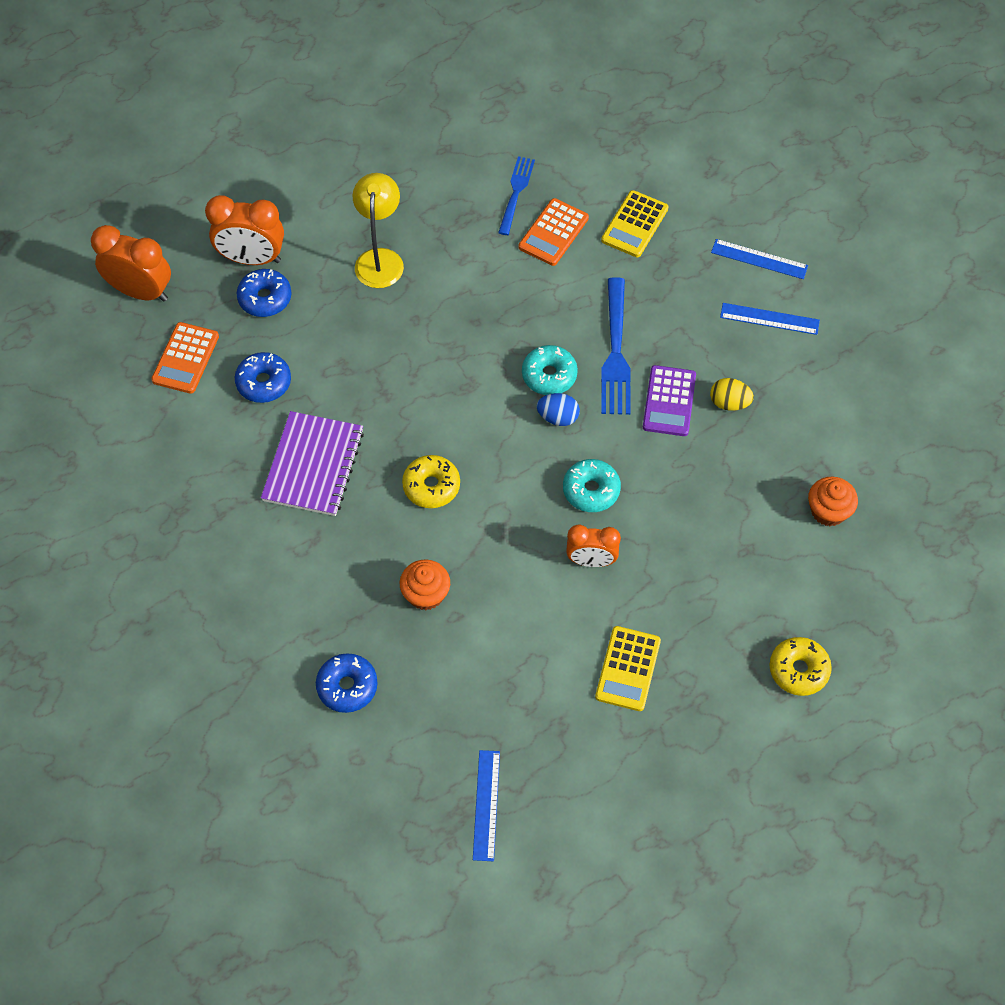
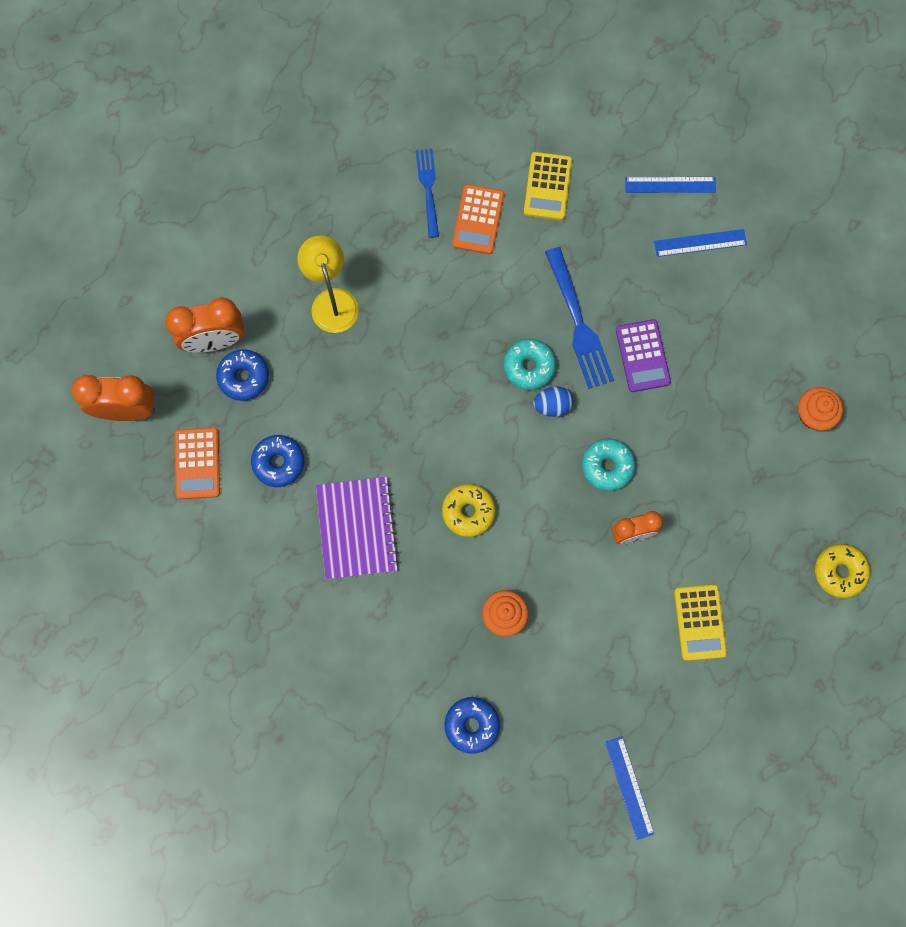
camera: 20 degrees left, 15 degrees up
yellow egg [710,378,754,411] -> none

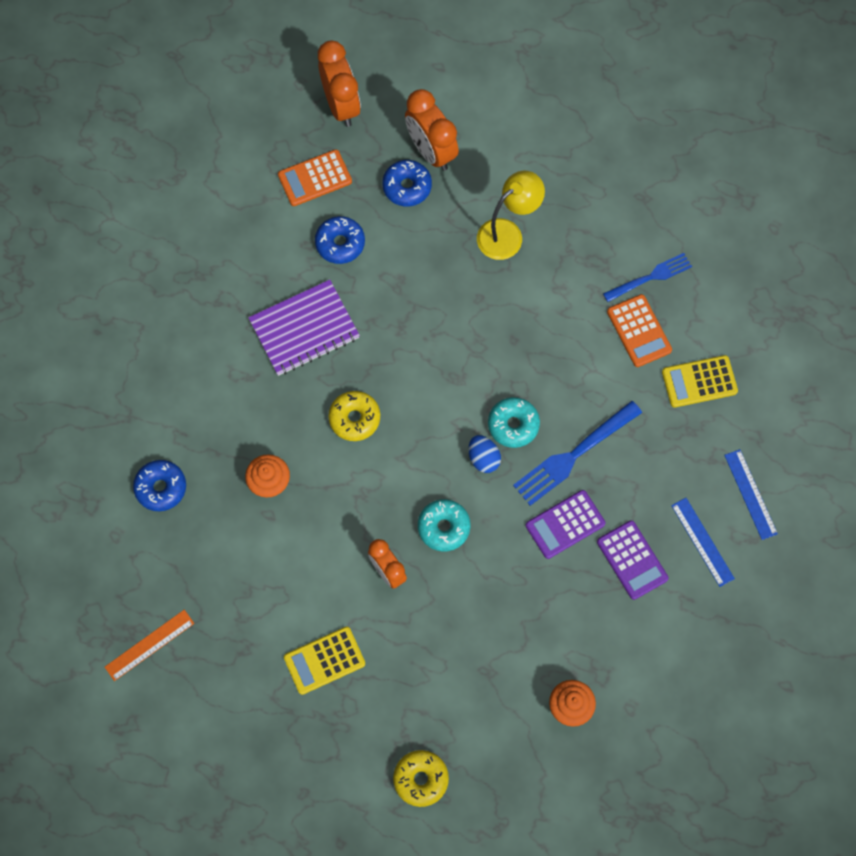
camera: 70 degrees right, 5 degrees down
orange calculator [452,184,504,254] -> orange calculator turned 105 degrees counterclockwise [607,294,672,367]
blue ruler [605,736,654,840] -> orange ruler [105,610,194,681]
none -> purple calculator [597,520,669,600]

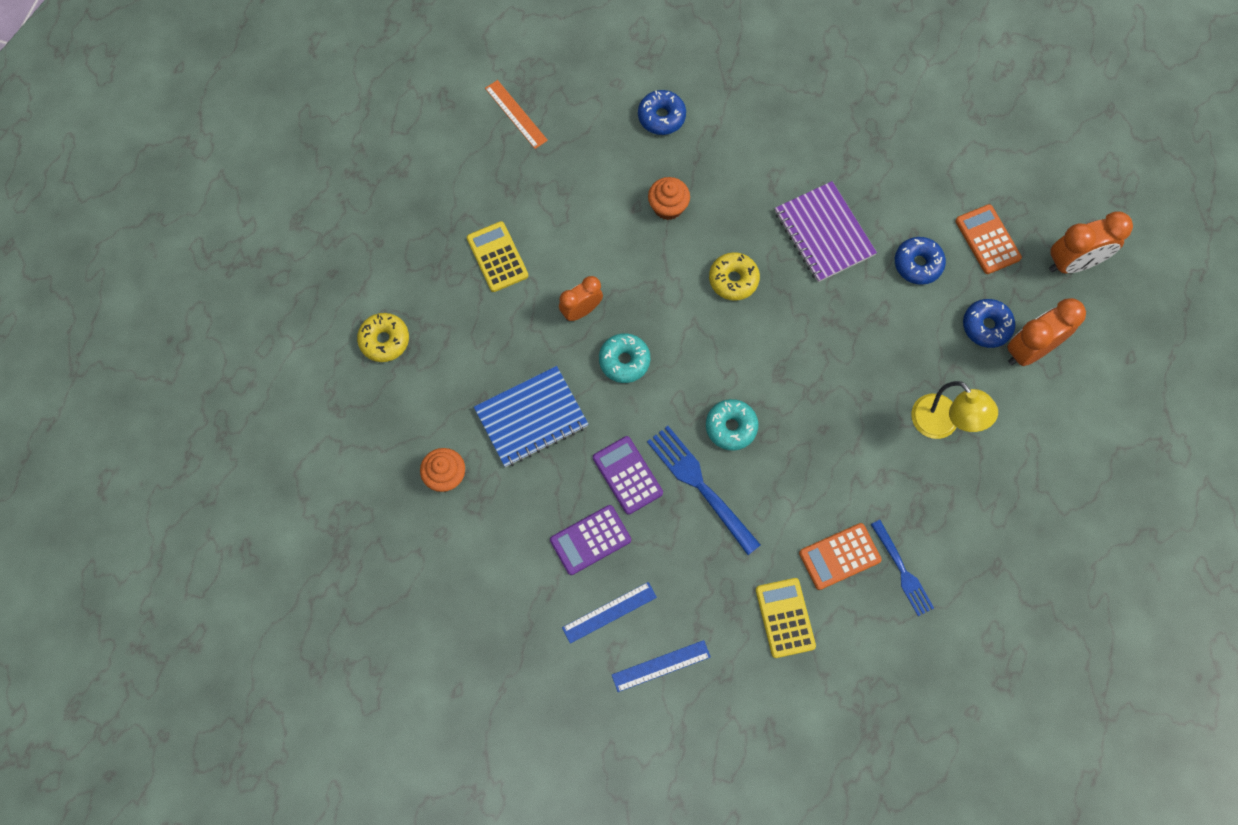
camera: 90 degrees right, 0 degrees up
blue egg [469,435,501,473] -> none
none -> blue notebook [474,366,588,467]

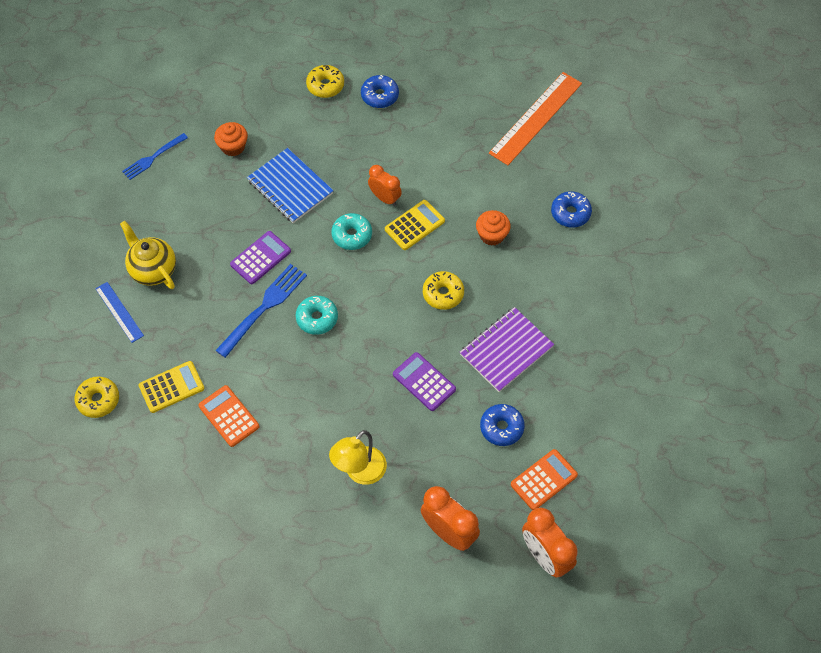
camera: 75 degrees right, 10 degrees down
yellow calculator [467,221,528,292] -> yellow calculator moved to [385,200,445,250]
orange ruler [485,80,548,149] -> orange ruler [489,72,582,165], size x1.86
purple calculator [550,505,631,575] -> purple calculator moved to [393,352,456,411]
blue ruler [562,582,657,644] -> yellow teapot [120,221,176,289]
blue fork [871,520,934,616] -> blue fork moved to [122,133,188,180]
blue donut [963,299,1015,348] -> blue donut moved to [361,75,399,108]
none -> yellow donut [74,377,119,418]

